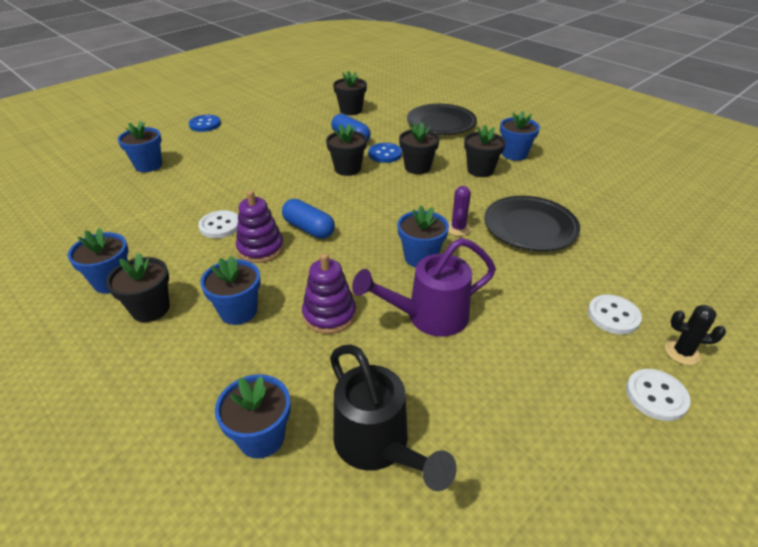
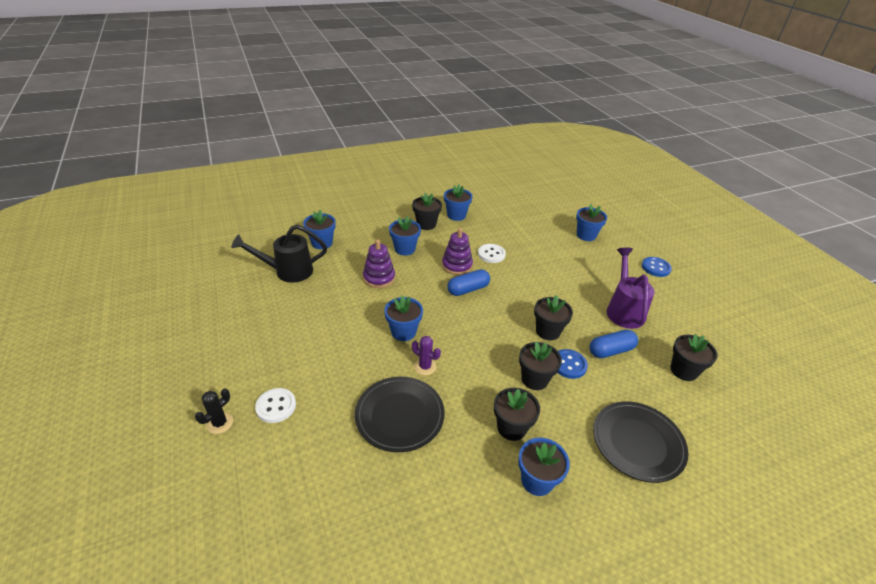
camera: 110 degrees right, 0 degrees up
purple watering can [352,238,496,337] -> purple watering can moved to [606,248,655,329]
white button [626,369,691,421] -> none

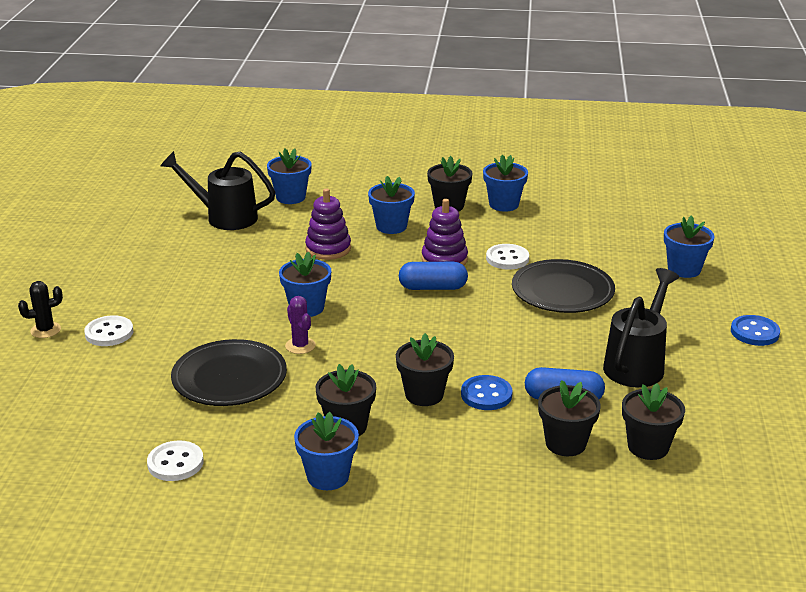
camera: 30 degrees right, 10 degrees down
black flower pot [534,295,573,340] -> black flower pot moved to [538,380,601,456]
black plate [593,401,689,483] -> black plate moved to [512,259,615,313]
purple watering can [606,248,655,329] -> black watering can [603,268,679,387]
none -> white button [147,440,204,481]

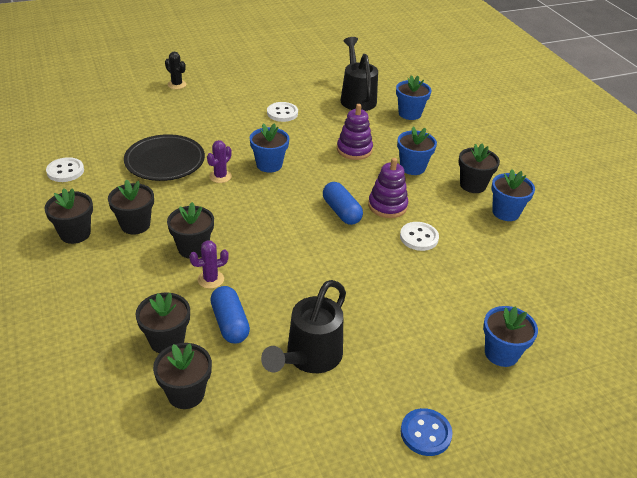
camera: 60 degrees right, 10 degrees up
white button [84,315,133,346] -> white button moved to [267,102,298,122]
blue flower pot [294,412,359,490] -> black flower pot [44,188,93,244]
blue button [461,375,513,410] -> purple cactus [189,241,229,289]
black plate [512,259,615,313] -> none
black watering can [603,268,679,387] -> black watering can turned 120 degrees clockwise [261,280,346,373]

